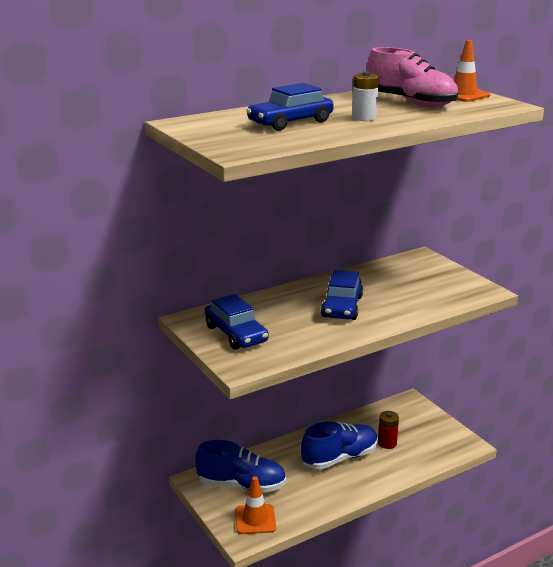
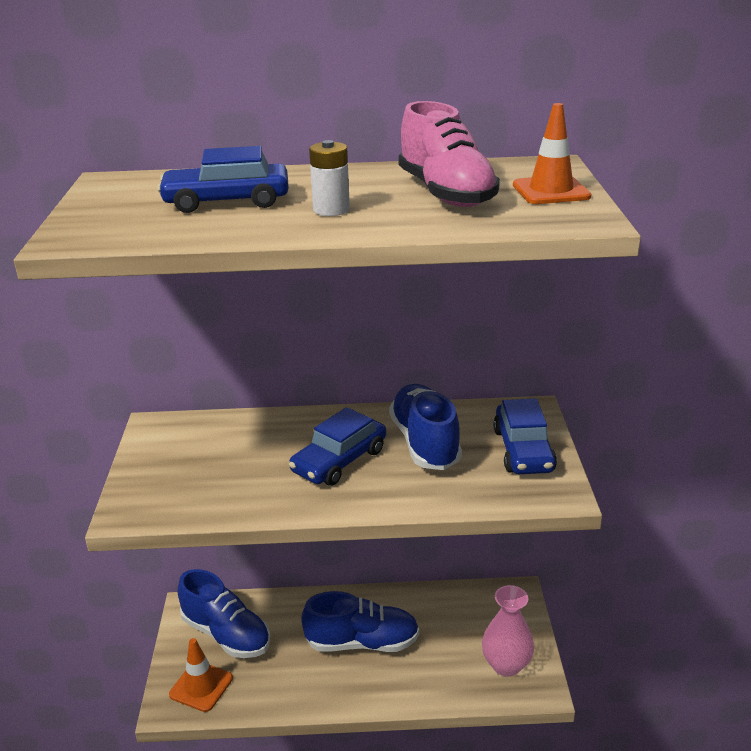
camera: 30 degrees right, 5 degrees up
blue car [205,294,269,350] -> blue car moved to [493,398,557,474]
red battery [378,411,399,449] -> none
none -> blue shoe [389,384,462,470]
none -> pink vase [482,585,534,677]

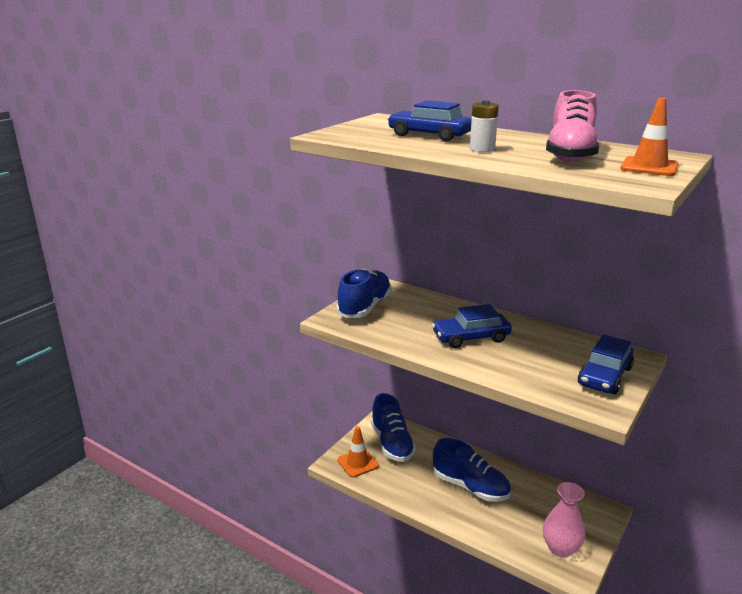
camera: 35 degrees right, 5 degrees down
blue shoe [389,384,462,470] -> blue shoe moved to [336,269,392,318]

